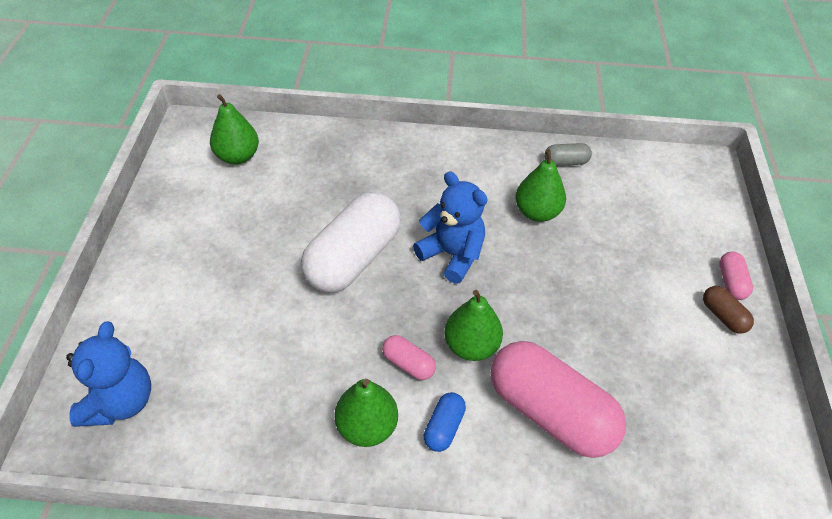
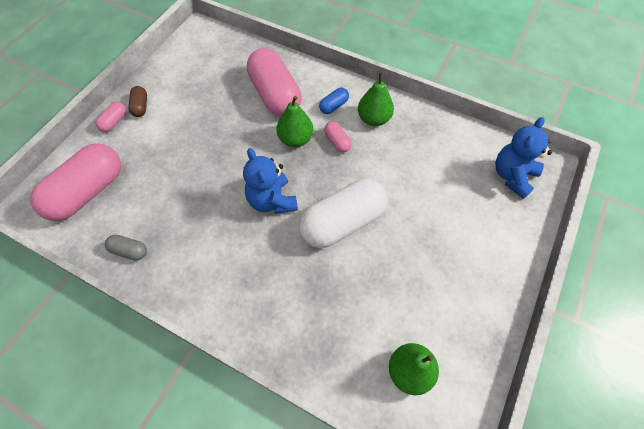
camera: 155 degrees left, 10 degrees up
green pear [515,149,566,222] -> none
none -> pink capsule [30,143,121,221]

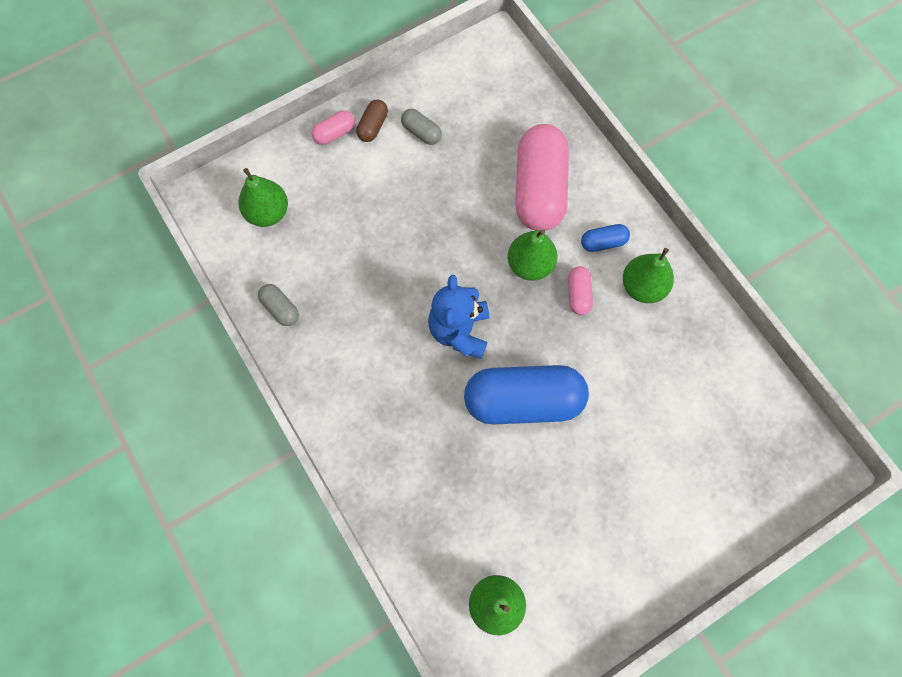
camera: 30 degrees right, 10 degrees up
pink capsule [30,143,121,221] -> green pear [239,168,288,227]
white capsule [298,179,388,248] -> blue capsule [464,365,589,425]
blue teddy bear [495,117,552,199] -> none
none -> grey capsule [401,109,442,145]

